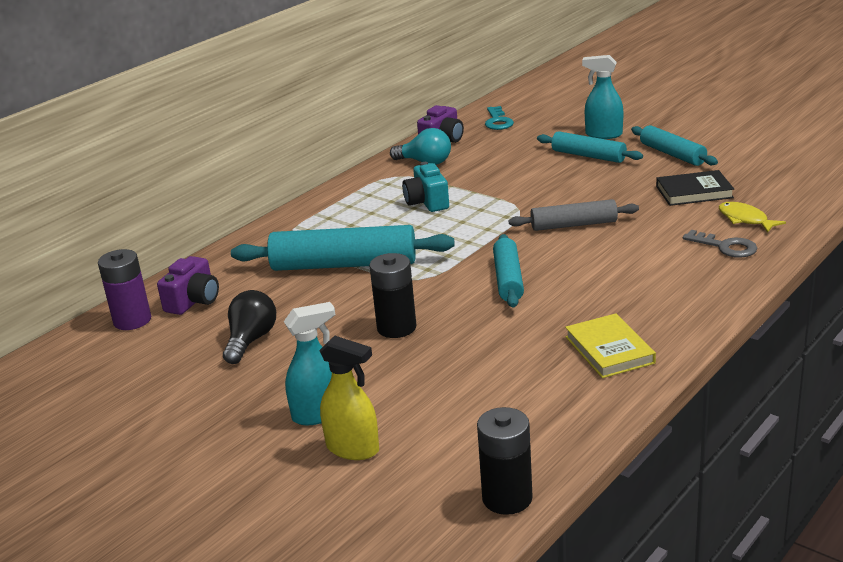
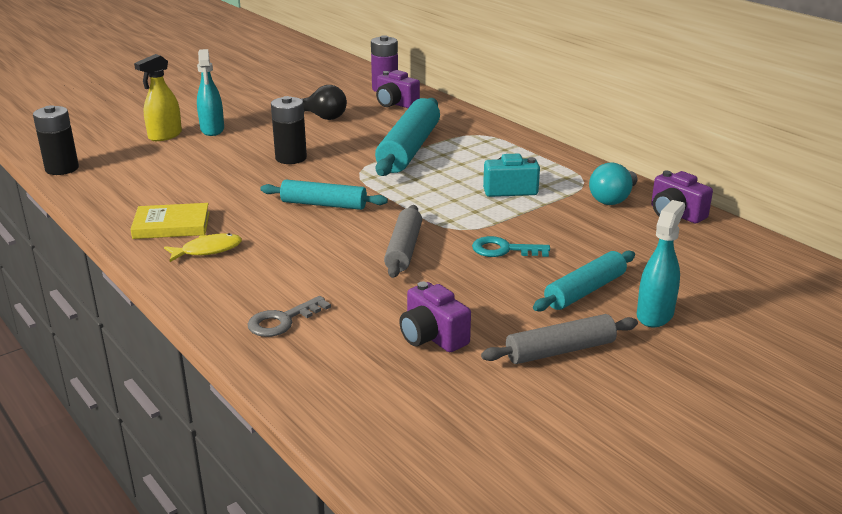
camera: 100 degrees right, 0 degrees up
turquoise key [485,106,514,130] -> turquoise key moved to [472,236,550,257]
turquoise rolling pin [631,125,718,166] -> grey rolling pin [481,314,638,364]
black book [656,170,734,206] -> purple camera [399,282,471,352]
yellow fish [719,202,786,233] -> yellow fish moved to [164,233,242,262]

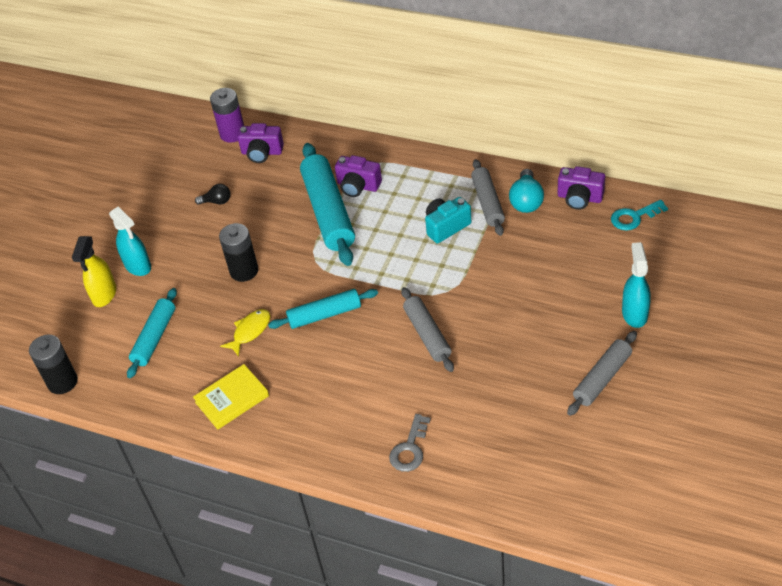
camera: 25 degrees left, 20 degrees up
yellow fish [164,233,242,262] -> yellow fish moved to [220,309,270,357]
black light bulb [302,85,347,120] -> black light bulb [195,184,230,205], size x0.62
purple camera [399,282,471,352] -> purple camera moved to [335,155,382,197]
turquoise key [472,236,550,257] -> turquoise key moved to [611,200,668,230]
turquoise rolling pin [533,251,635,311] -> turquoise rolling pin moved to [127,288,177,379]
none -> grey rolling pin [471,159,505,236]

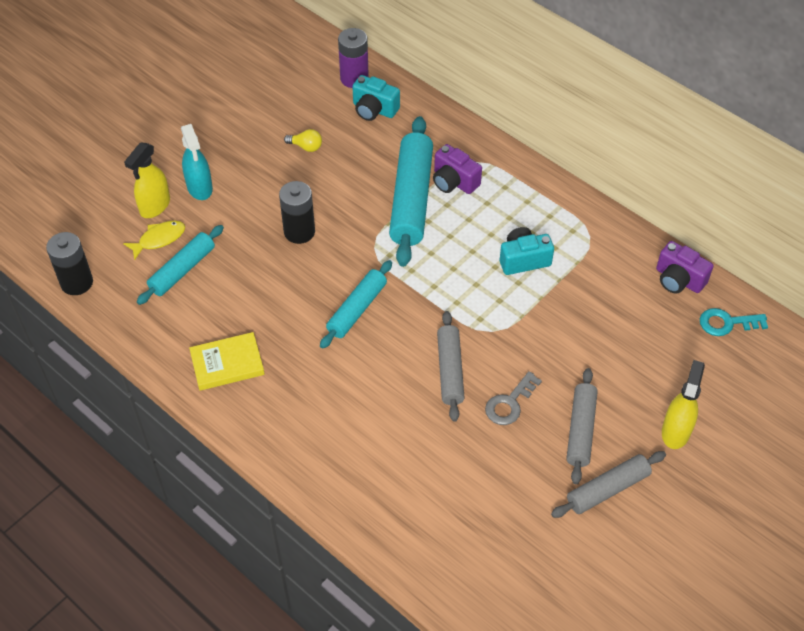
camera: 15 degrees right, 5 degrees up
black light bulb [195,184,230,205] -> yellow light bulb [284,129,322,152]
yellow fish [220,309,270,357] -> yellow fish moved to [123,221,185,260]
purple camera [237,123,284,163] -> turquoise camera [352,75,400,121]
turquoise rolling pin [268,289,378,329] -> turquoise rolling pin turned 60 degrees counterclockwise [320,260,392,349]
grey key [389,414,431,472] -> grey key moved to [485,371,542,425]
grey rolling pin [471,159,505,236] -> grey rolling pin moved to [566,368,598,484]
turquoise light bulb [509,169,544,213] -> none
turquoise spray bottle [622,242,651,328] -> yellow spray bottle [662,360,705,449]

